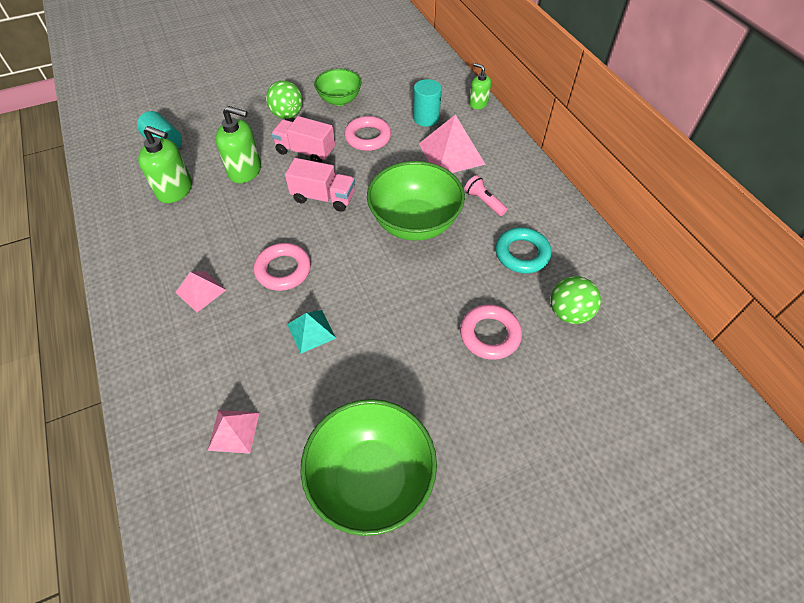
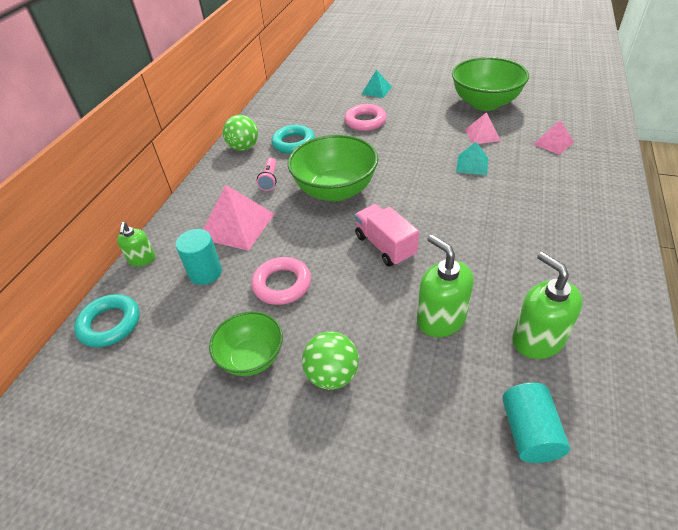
camera: 135 degrees left, 10 degrees down
pink pyramid [175,271,226,312] -> pink pyramid moved to [465,112,501,144]
pink ring [254,243,311,291] -> none
pink truck [271,116,335,163] -> none
green ball [550,276,601,324] -> green ball moved to [223,115,258,151]
none -> turquoise ring [74,294,140,347]
none -> turquoise pyramid [362,69,392,98]

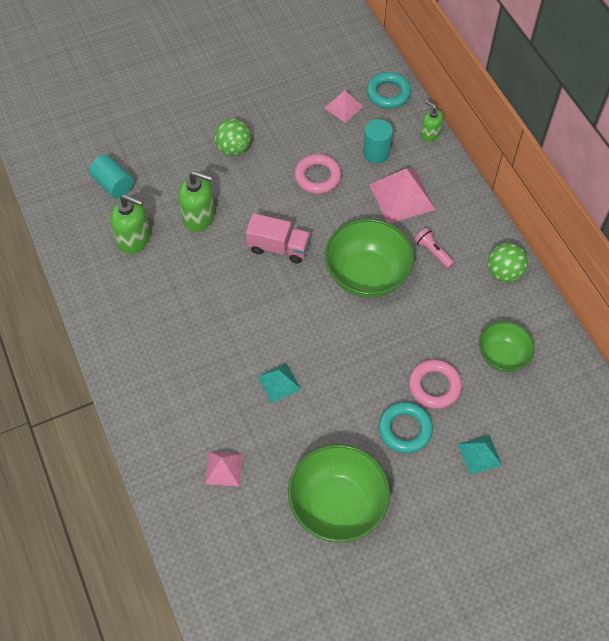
camera: 135 degrees right, 15 degrees up
green bowl [209,311,283,376] -> green bowl moved to [479,321,535,372]
turquoise ring [271,125,315,154] -> turquoise ring moved to [378,402,433,453]
pink pyramid [465,112,501,144] -> pink pyramid moved to [324,90,364,123]

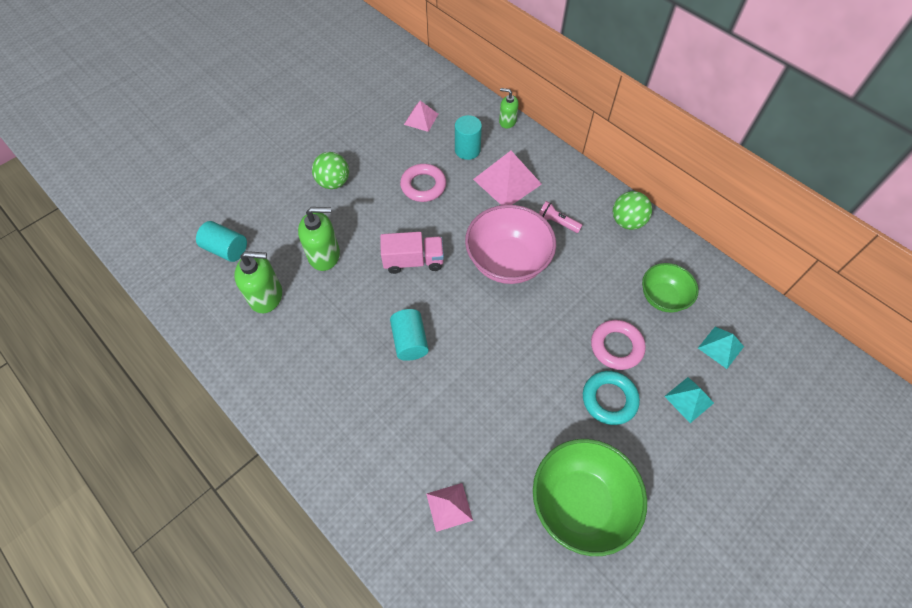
camera: 20 degrees left, 0 degrees up
turquoise pyramid [257,363,301,403] -> turquoise pyramid moved to [698,327,744,369]
green bowl [325,219,414,298] -> pink bowl [465,205,556,284]
turquoise ring [366,72,411,109] -> none
none -> turquoise cylinder [390,309,429,361]

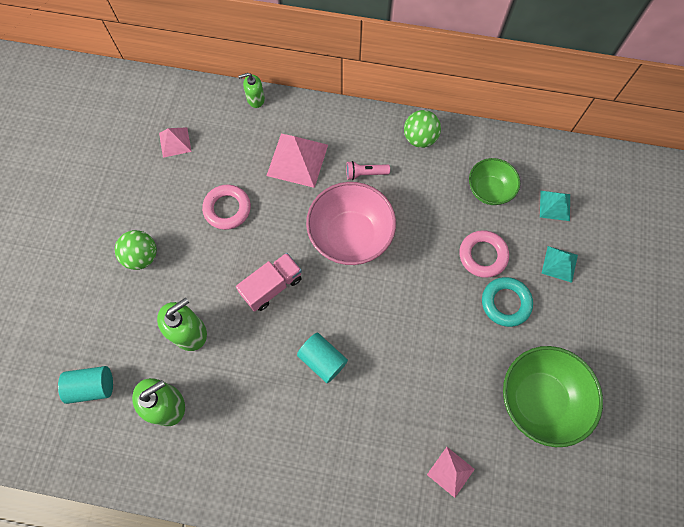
camera: 35 degrees left, 10 degrees up
turquoise cylinder [455,115,482,160] -> none

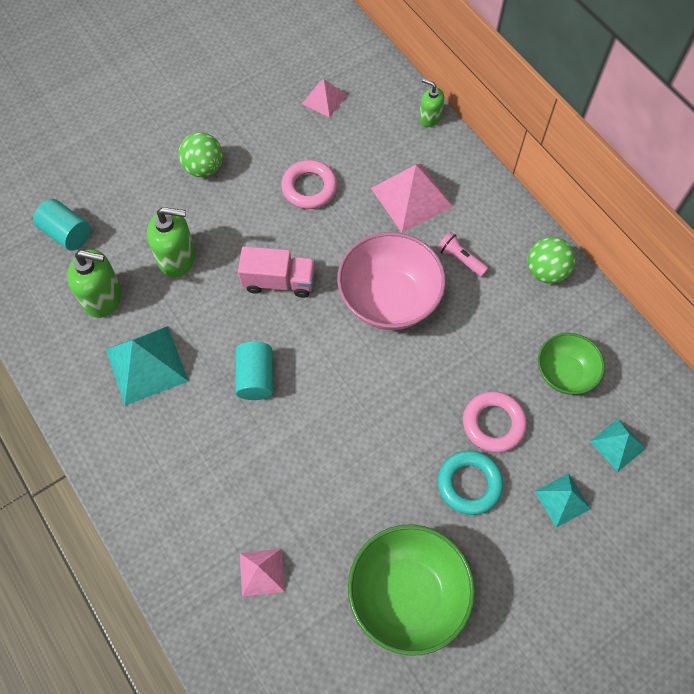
camera: 45 degrees right, 5 degrees down
none -> turquoise pyramid [106,326,188,406]

